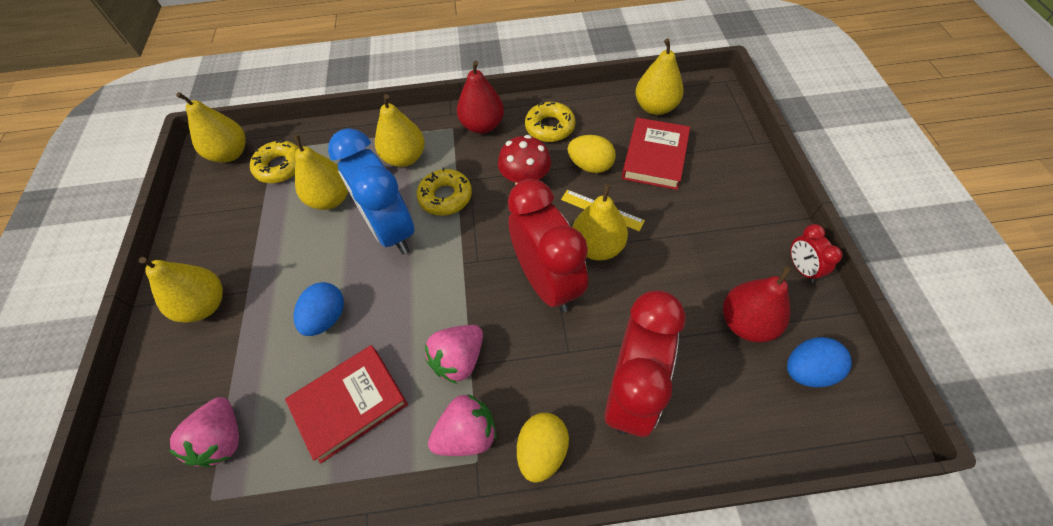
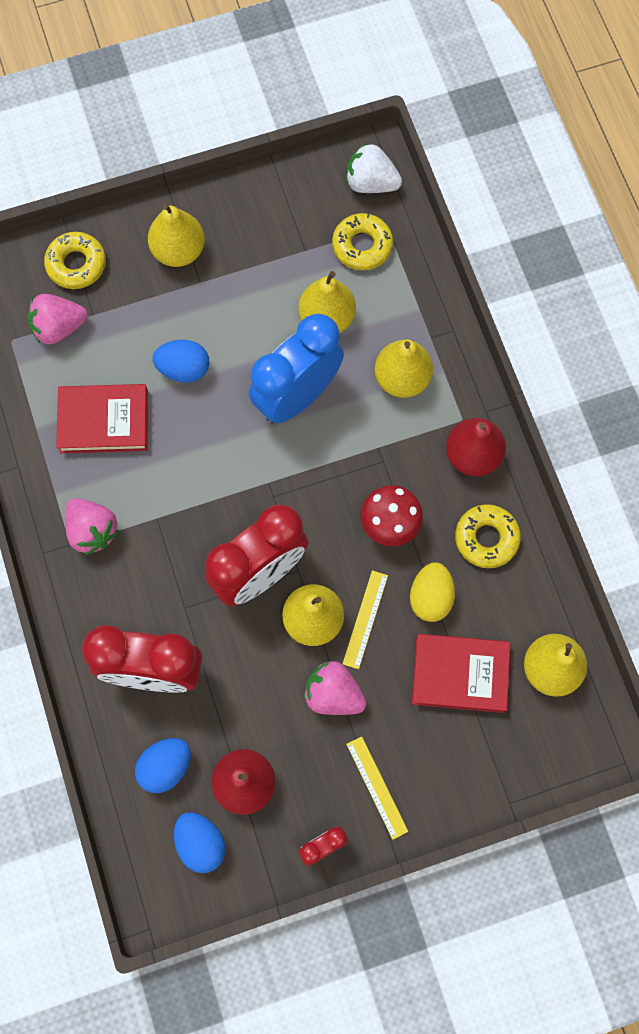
camera: 75 degrees right, 15 degrees up
yellow pear [176,92,246,163] -> white strawberry [346,143,402,193]
red book [285,345,408,464] -> red book turned 45 degrees counterclockwise [56,384,148,453]
yellow donut [417,168,472,216] -> yellow donut moved to [44,232,106,289]
pink strawberry [425,325,483,384] -> pink strawberry moved to [304,661,367,715]
yellow egg [517,413,569,483] -> none
none -> blue egg [135,738,191,793]
none -> yellow ruler [346,737,408,840]

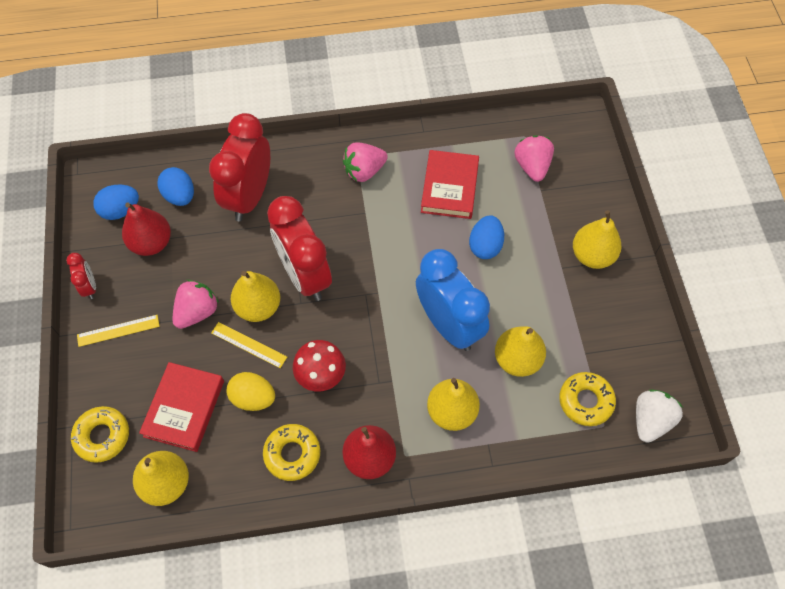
camera: 100 degrees right, 10 degrees down
yellow donut [44,232,106,289] -> yellow donut moved to [71,406,129,463]

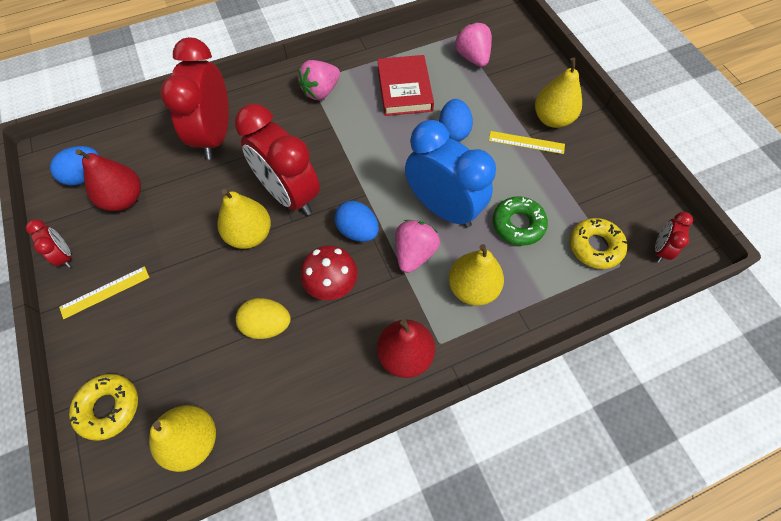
camera: 15 degrees left, 0 degrees up
red book [139,362,224,452] -> none
blue egg [157,167,194,206] -> blue egg moved to [335,201,379,242]
pink strawberry [173,280,219,329] -> pink strawberry moved to [395,220,440,273]
yellow ruler [211,322,287,368] -> yellow ruler moved to [489,131,565,154]
yellow donut [263,424,320,481] -> none
yellow pear [495,326,546,377] -> green donut [493,196,548,246]
white strawberry [636,389,683,443] -> red clock [655,212,693,262]

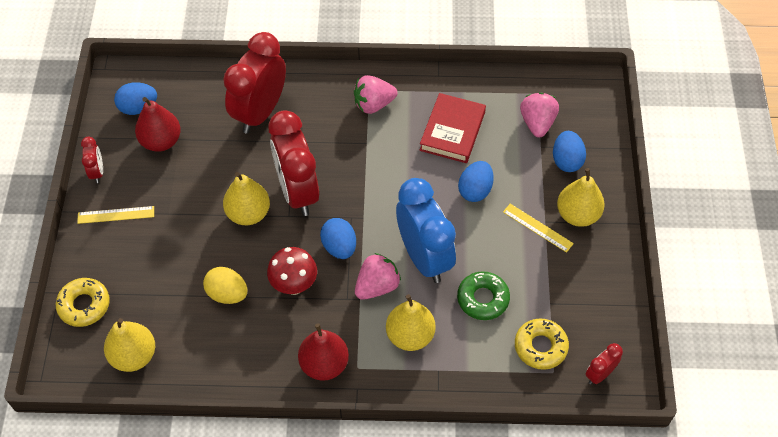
camera: 25 degrees right, 5 degrees down
none -> blue egg [553,131,586,172]

